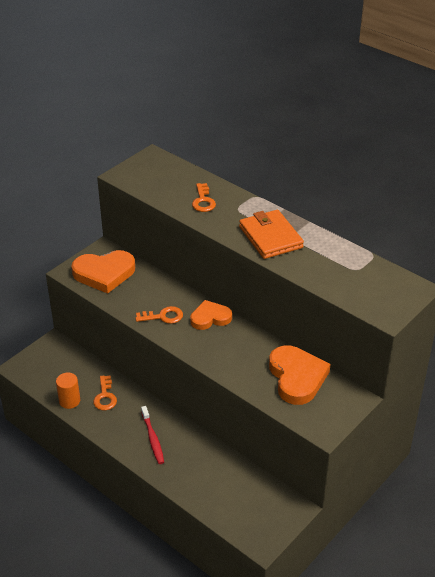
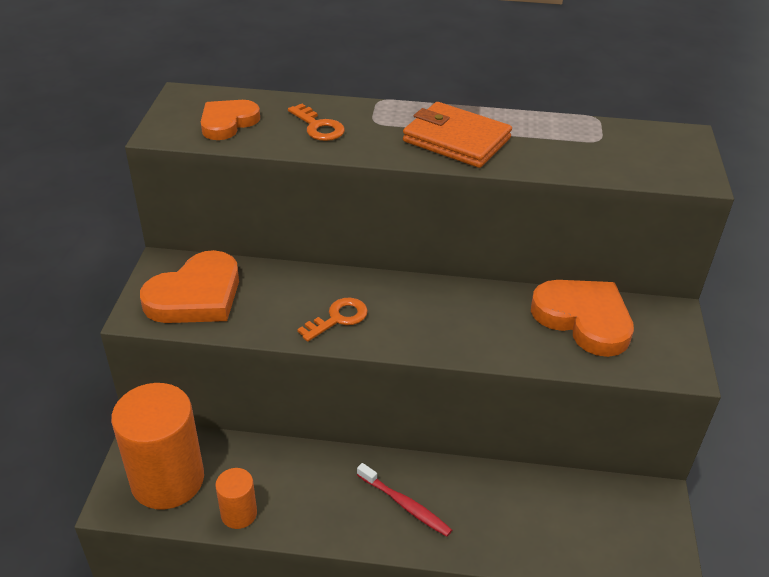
camera: 35 degrees left, 0 degrees up
orange key [93,375,117,410] -> none
orange heart [190,300,232,330] -> orange heart moved to [201,100,260,140]
none -> orange cylinder [111,383,204,510]

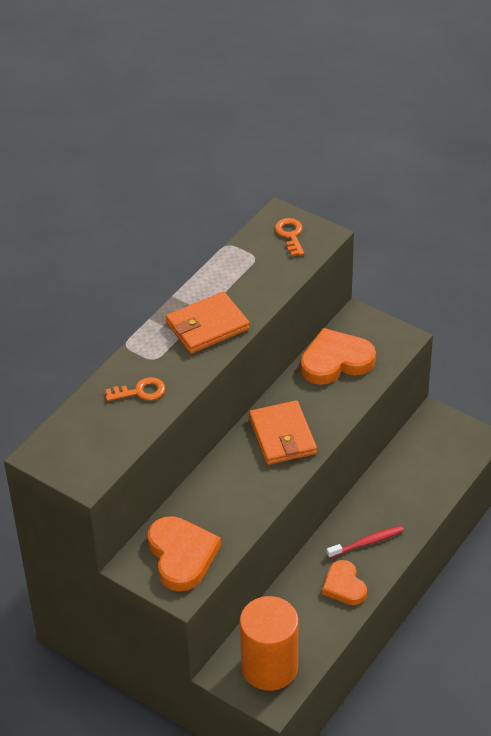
camera: 60 degrees left, 5 degrees up
orange heart [201,100,260,140] -> orange heart moved to [322,560,367,605]
orange cylinder [215,468,257,529] -> none
orange key [297,298,368,342] -> orange key moved to [275,218,304,256]
none -> orange wallet [249,400,317,465]

